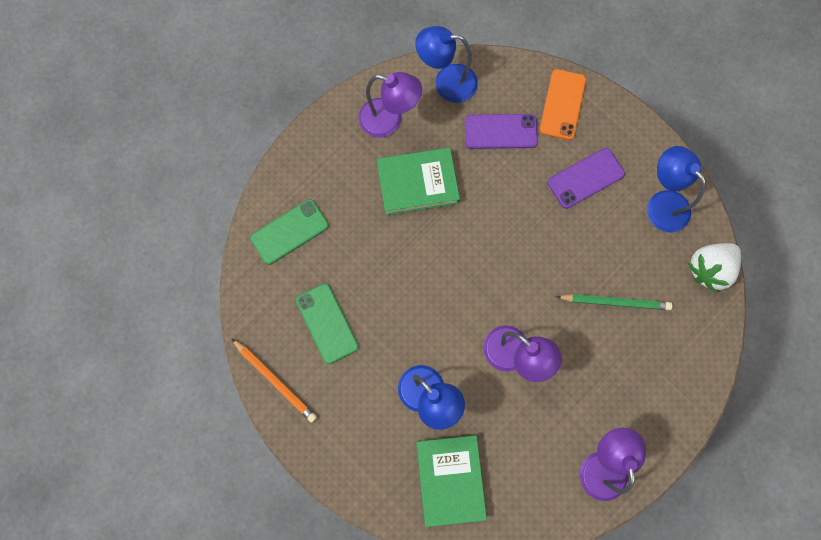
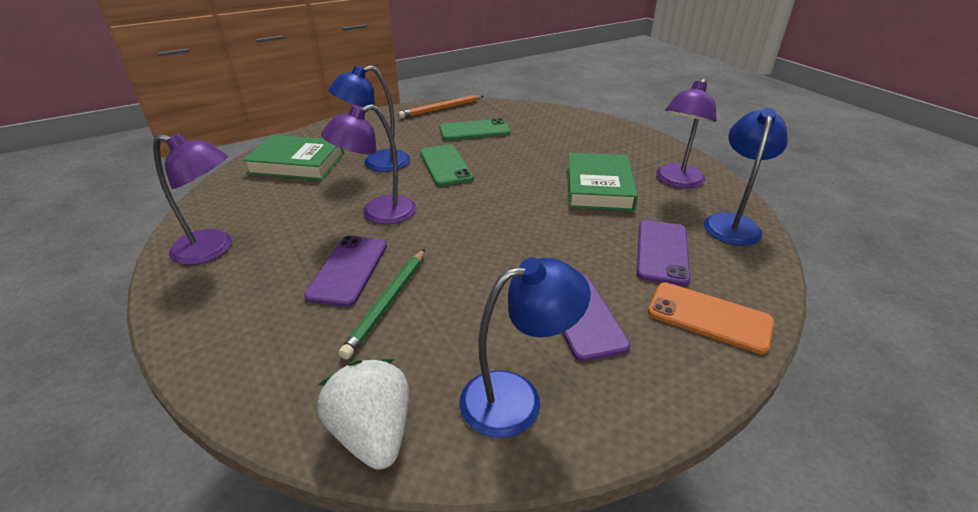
camera: 105 degrees right, 40 degrees down
green phone [250,199,329,265] -> green phone moved to [420,145,474,186]
none -> purple phone [304,236,387,307]

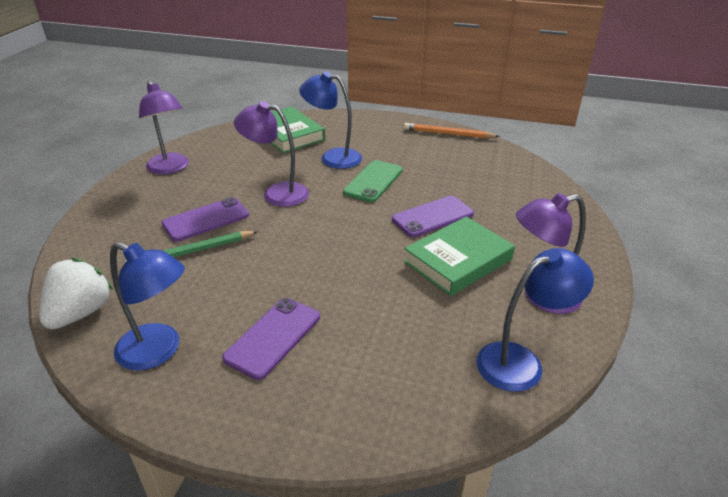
camera: 45 degrees right, 0 degrees up
green phone [439,118,511,140] -> none
purple phone [637,220,690,286] -> purple phone moved to [392,196,474,237]
orange phone [648,282,774,354] -> none

